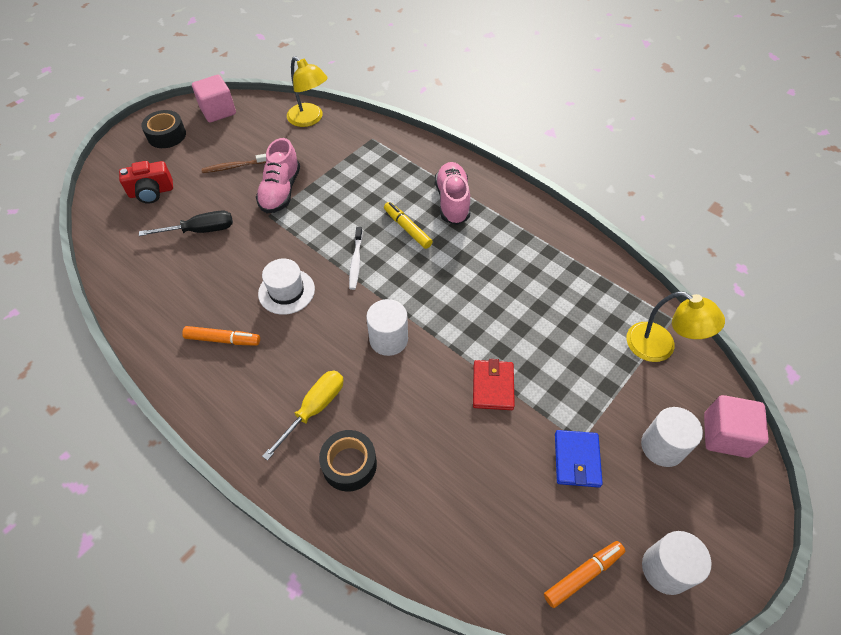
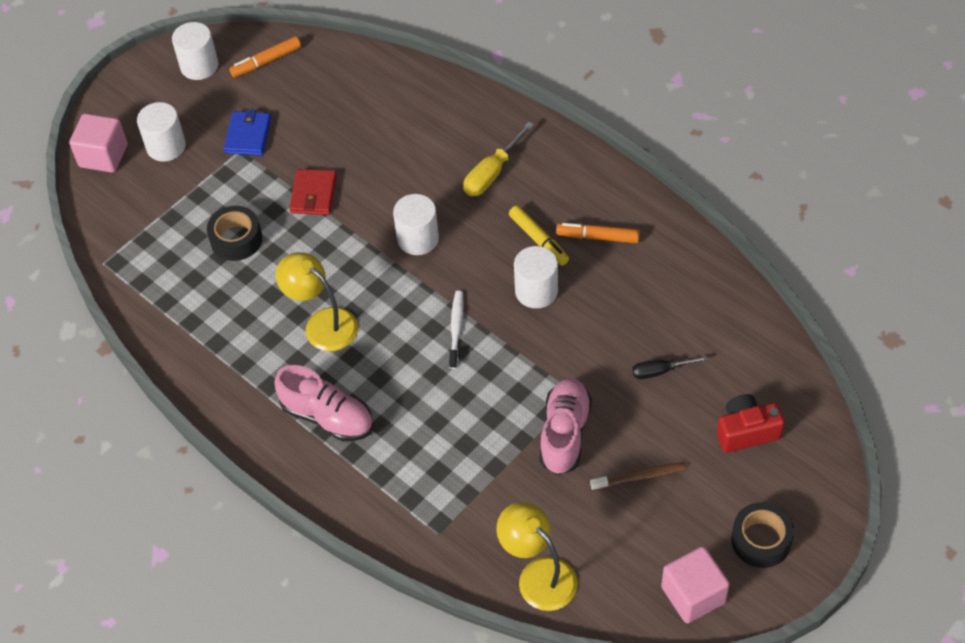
camera: 175 degrees left, 0 degrees up
black screwdriver [139,211,233,236] -> black screwdriver [632,356,708,379], size x0.65
white hat [258,259,315,315] -> white cylinder [514,246,558,309]
black tape [319,430,377,492] -> black tape moved to [207,206,262,261]
yellow marker [384,202,433,249] -> yellow marker moved to [509,205,569,266]
pink shoe [435,162,470,225] -> pink shoe turned 60 degrees counterclockwise [275,365,373,442]
yellow lamp [626,291,725,362] -> yellow lamp moved to [276,252,358,351]

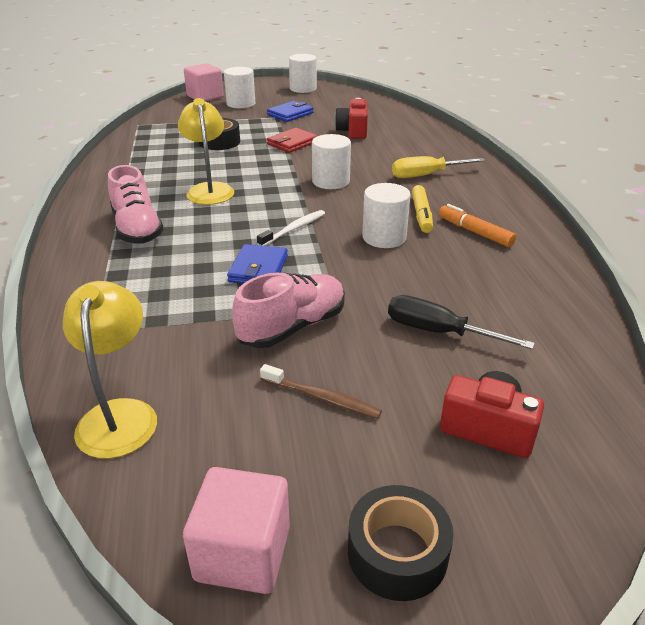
camera: 35 degrees right, 20 degrees down
orange marker [229,36,301,78] -> none
black screwdriver [632,356,708,379] -> black screwdriver [388,295,535,350], size x1.53
none -> blue wallet [227,244,288,284]
none -> red camera [335,98,368,139]

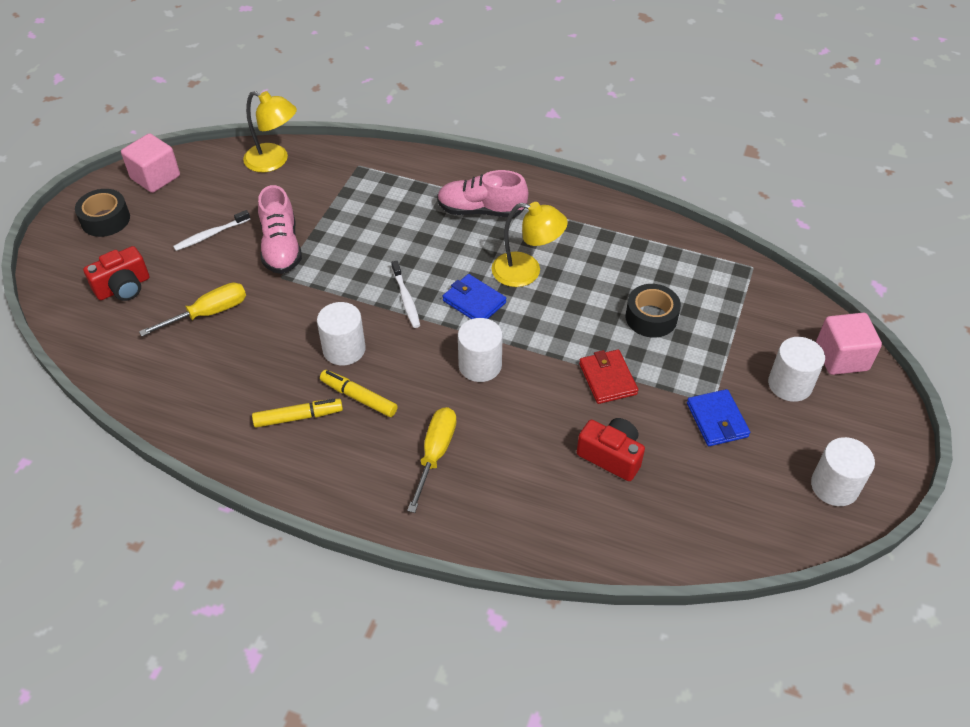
camera: 120 degrees right, 15 degrees up
blue wallet [227,244,288,284] -> blue wallet moved to [443,274,506,319]
brown toothbrush [260,364,382,419] -> white toothbrush [173,210,250,251]
black screwdriver [388,295,535,350] -> yellow screwdriver [139,283,246,336]
orange marker [439,204,516,247] -> yellow marker [252,399,343,428]

